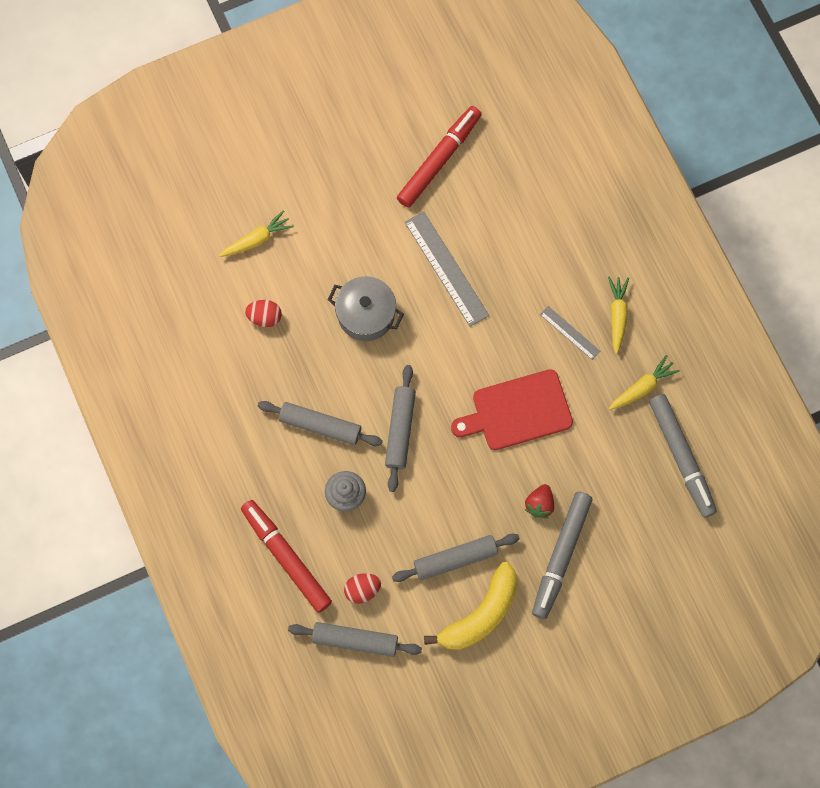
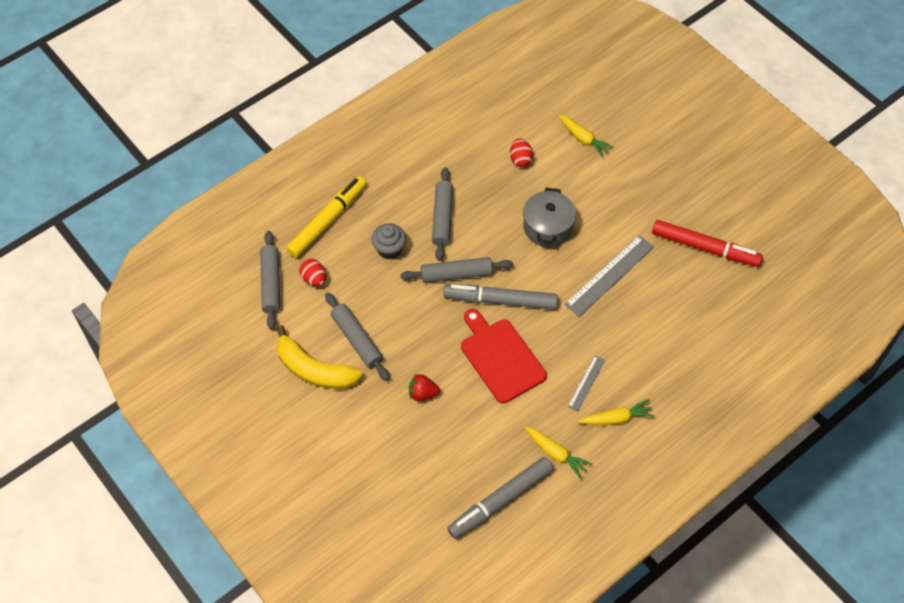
camera: 75 degrees right, 15 degrees down
red marker [241,500,332,613] -> yellow marker [286,176,366,258]
grey marker [532,492,592,619] -> grey marker moved to [443,284,558,310]

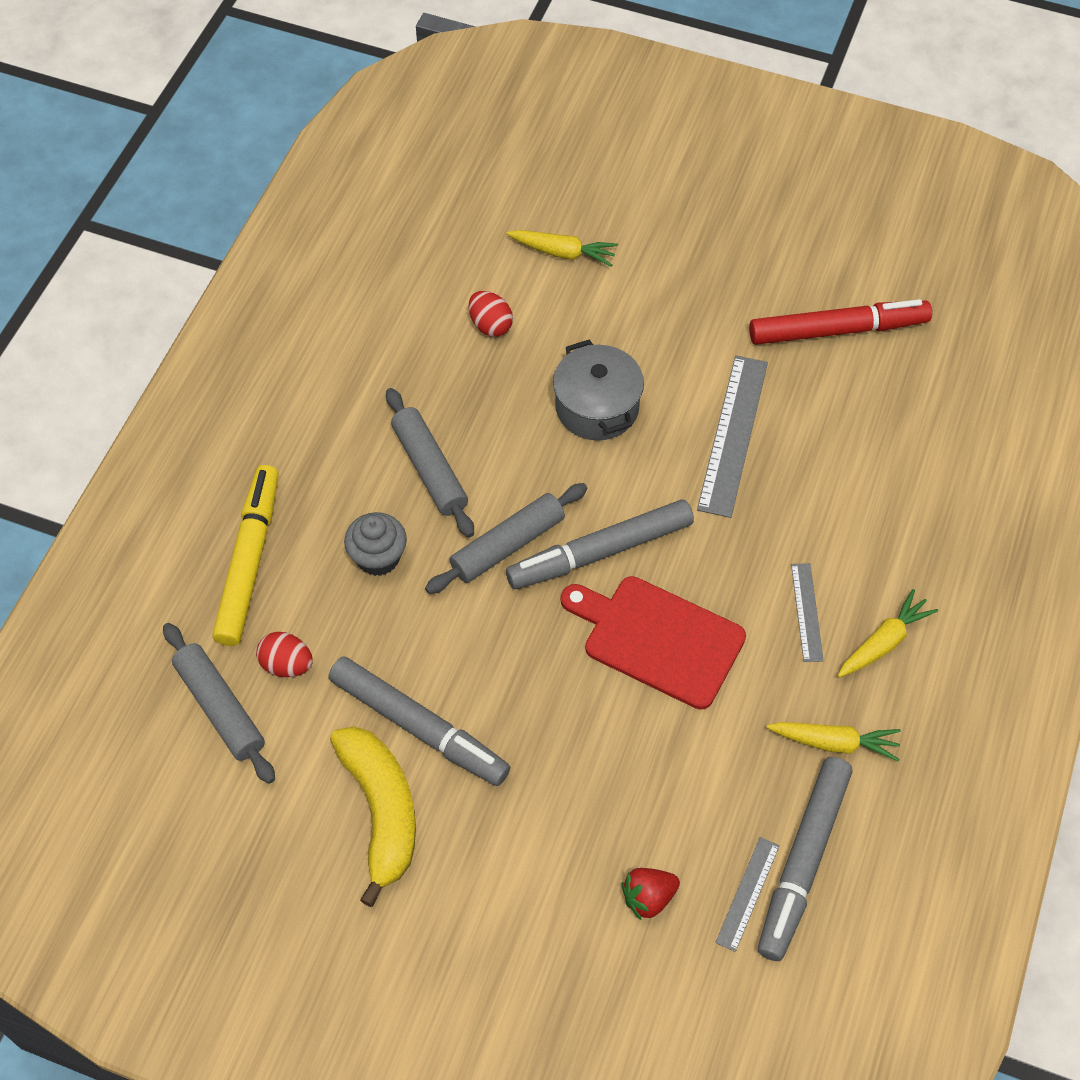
camera: 30 degrees left, 0 degrees up
yellow banana [276,325,363,389] -> yellow banana turned 105 degrees counterclockwise [330,726,416,907]
grey rolling pin [325,293,389,381] -> grey marker [329,657,510,786]
red strawberry [409,373,440,401] -> red strawberry moved to [622,868,680,921]
none -> grey ruler [715,837,780,952]

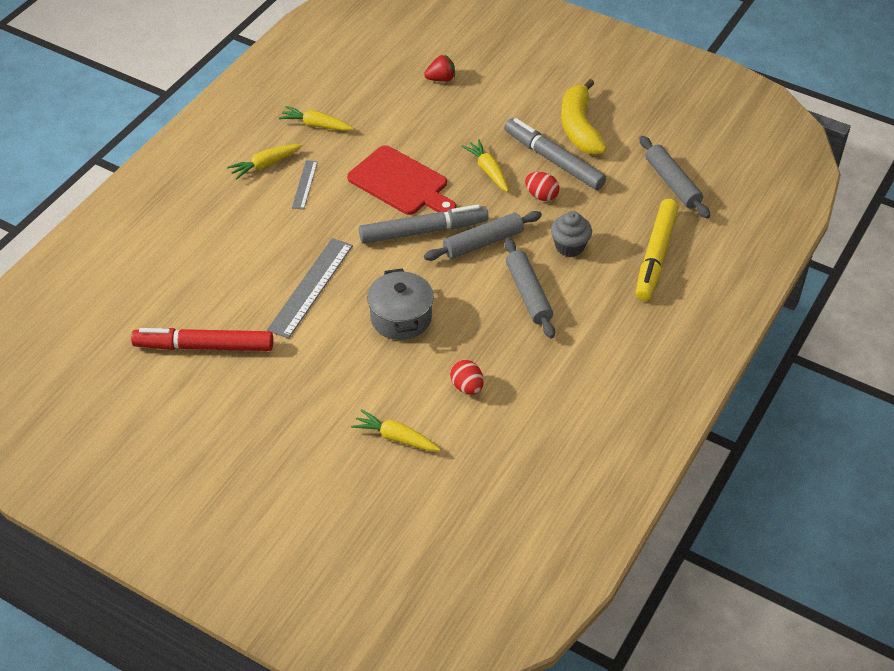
camera: 170 degrees left, 10 degrees down
red egg [256,632,313,677] -> red egg moved to [525,172,559,201]
grey ruler [715,837,780,952] -> none
grey marker [758,757,852,961] -> none
none -> yellow carrot [462,139,509,192]

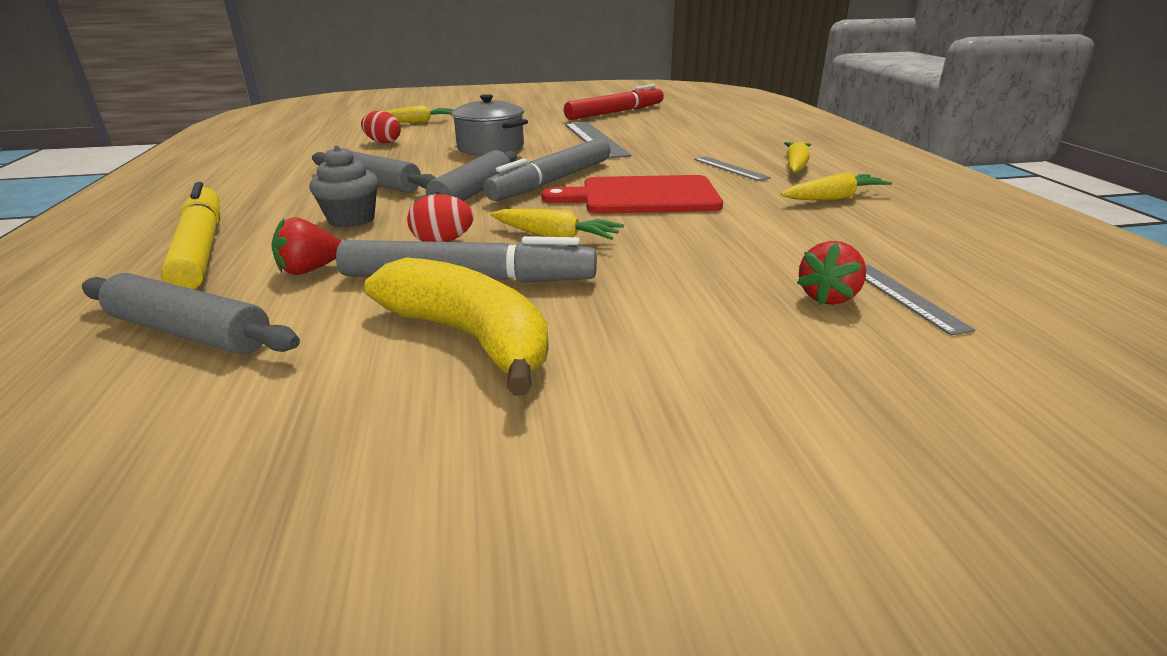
camera: 140 degrees right, 20 degrees down
none -> red strawberry [271,217,341,275]
none -> grey ruler [865,264,975,335]

